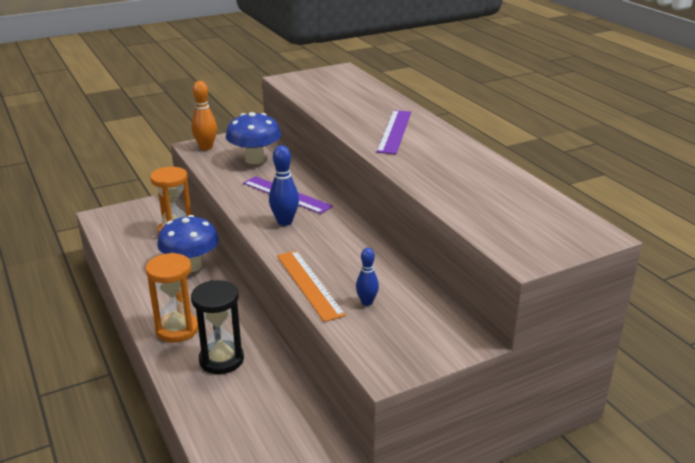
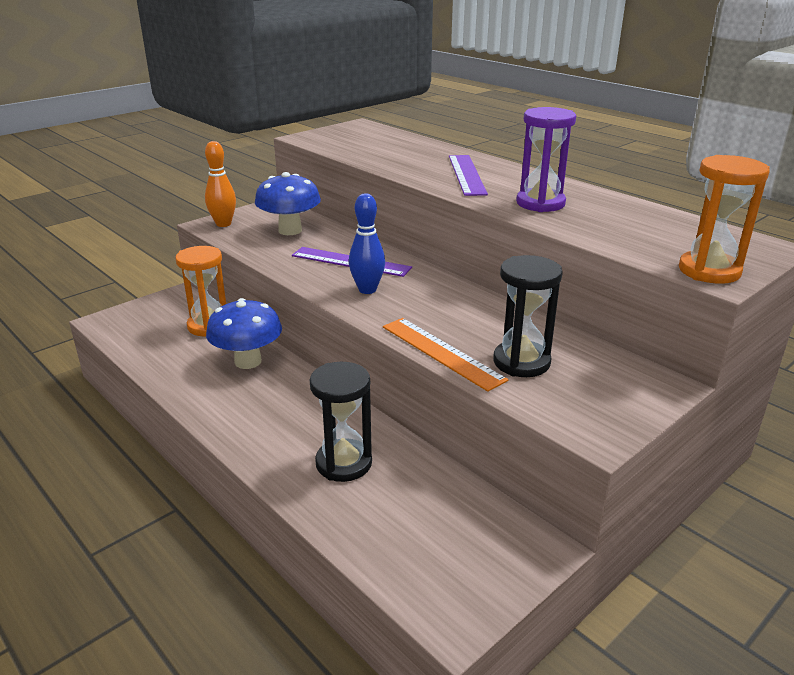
camera: 15 degrees left, 0 degrees up
orange hourglass [146,253,198,343] -> orange hourglass moved to [679,155,770,284]
blue bowling pin [356,248,379,306] -> black hourglass [493,255,563,377]
none -> purple hourglass [516,107,576,212]

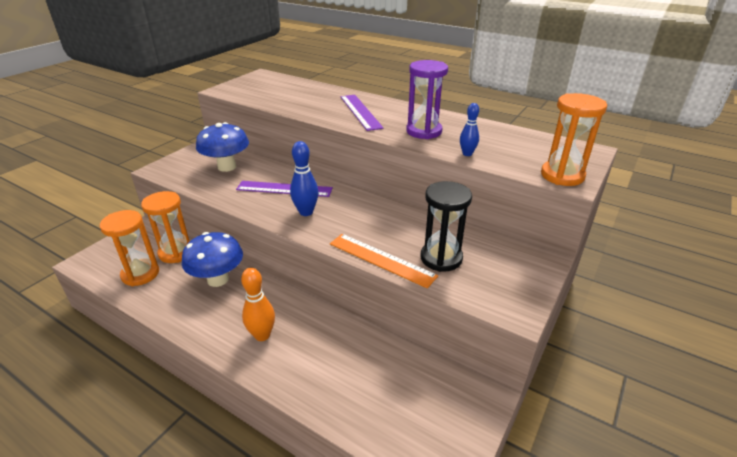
camera: 15 degrees left, 5 degrees up
orange bowling pin [205,141,236,227] -> orange bowling pin moved to [241,268,275,341]
black hourglass [309,362,372,482] -> none
none -> orange hourglass [100,210,159,286]
none -> blue bowling pin [460,103,479,156]

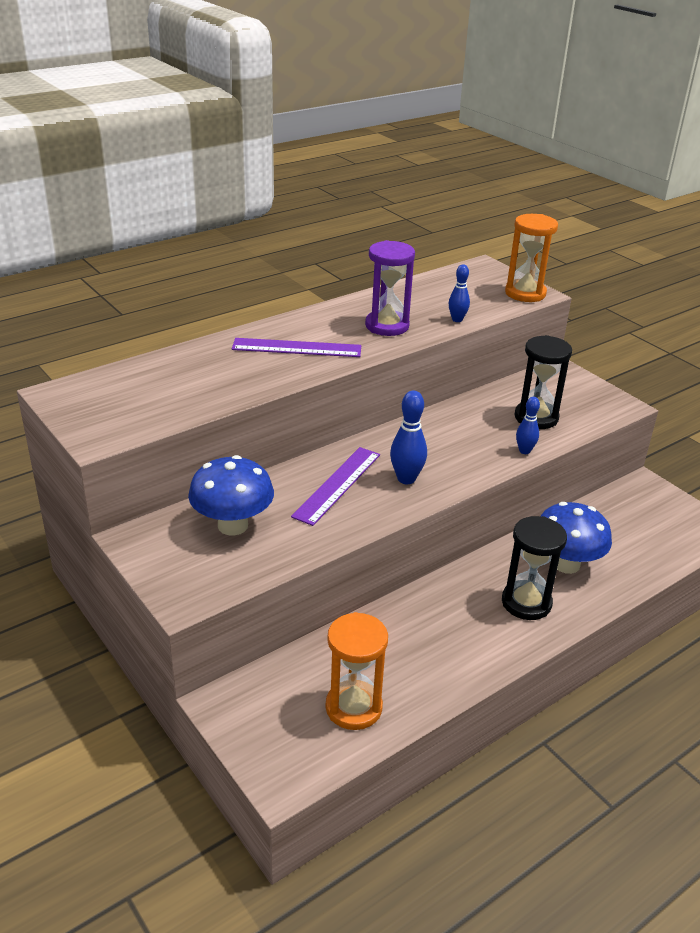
camera: 70 degrees left, 0 degrees up
orange hourglass [141,191,190,263] -> none
blue mushroom [182,232,243,287] -> blue mushroom moved to [540,502,612,574]
orange bowling pin [241,268,275,341] -> black hourglass [502,516,567,620]
orange ruler [330,234,438,288] -> blue bowling pin [516,397,540,454]

